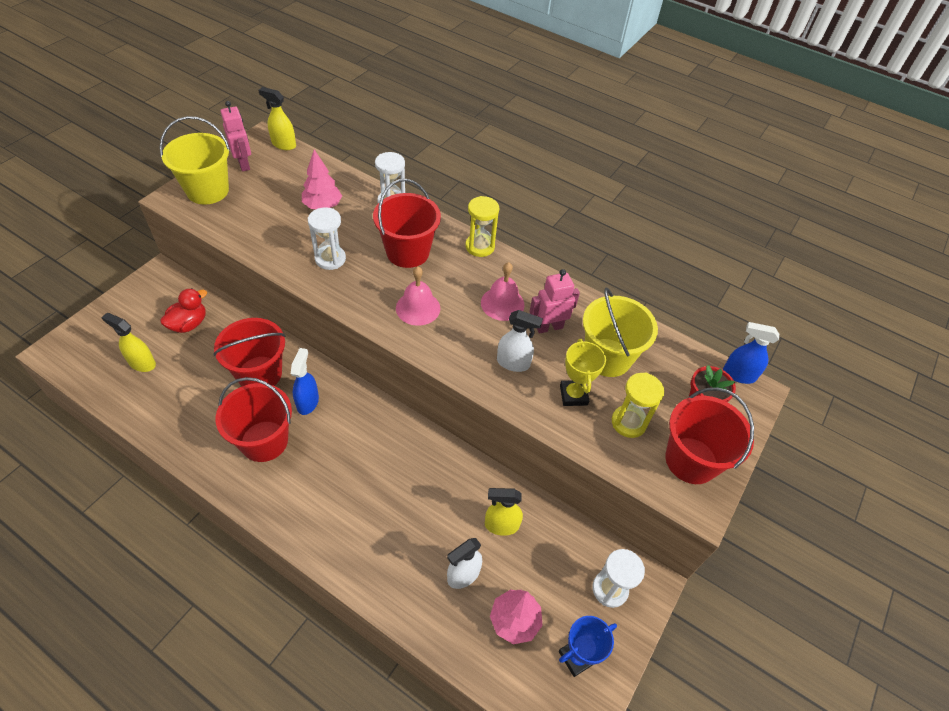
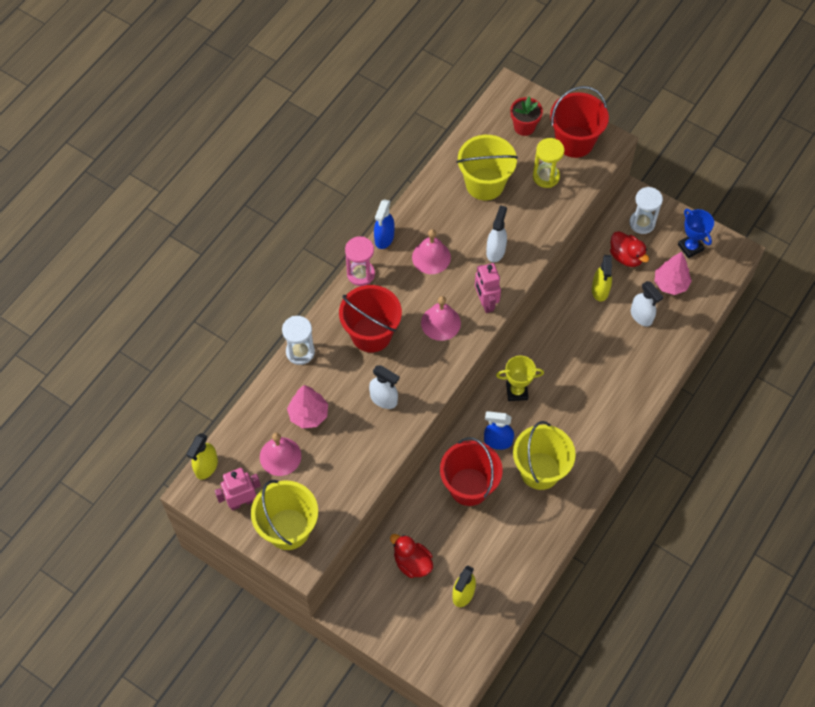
camera: 85 degrees left, 10 degrees up
red bucket [215,377,292,462] -> yellow bucket [513,421,576,490]
white hourglass [308,207,346,270] -> white spray bottle [369,365,400,409]
yellow hourglass [465,196,499,257] -> pink hourglass [345,236,375,286]
pink robot [529,269,580,334] -> pink robot moved to [475,263,501,313]
yellow trophy [560,339,606,406] -> yellow trophy moved to [496,356,544,401]
blue spray bottle [723,322,779,384] -> blue spray bottle moved to [374,199,394,249]
none -> pink bell [260,433,301,476]
none -> red duck [610,231,649,267]

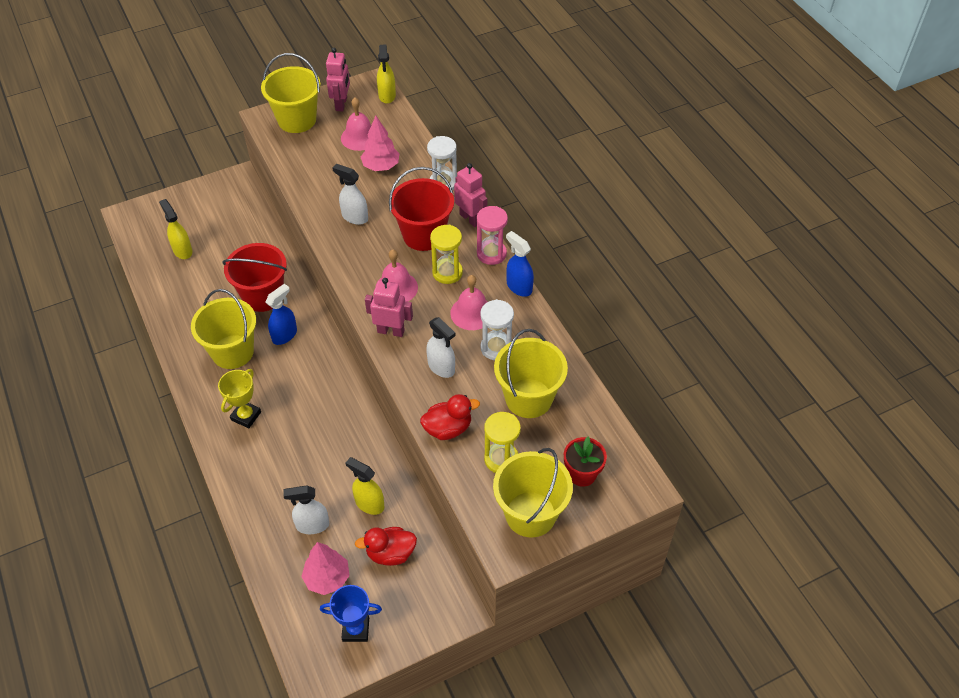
camera: 120 degrees right, 10 degrees down
yellow spray bottle [186,433,218,480] -> yellow spray bottle turned 150 degrees counterclockwise [377,45,396,104]
white spray bottle [369,365,400,409] -> white spray bottle turned 60 degrees clockwise [333,164,368,225]
red duck [390,534,433,578] -> red duck moved to [420,394,480,440]
yellow trophy [496,356,544,401] -> yellow trophy moved to [218,369,261,428]
red bucket [550,86,609,158] -> yellow bucket [493,448,573,538]
white hourglass [629,187,663,234] -> white hourglass moved to [480,299,514,360]
none -> yellow hourglass [430,225,463,284]
none -> pink robot [454,163,487,227]

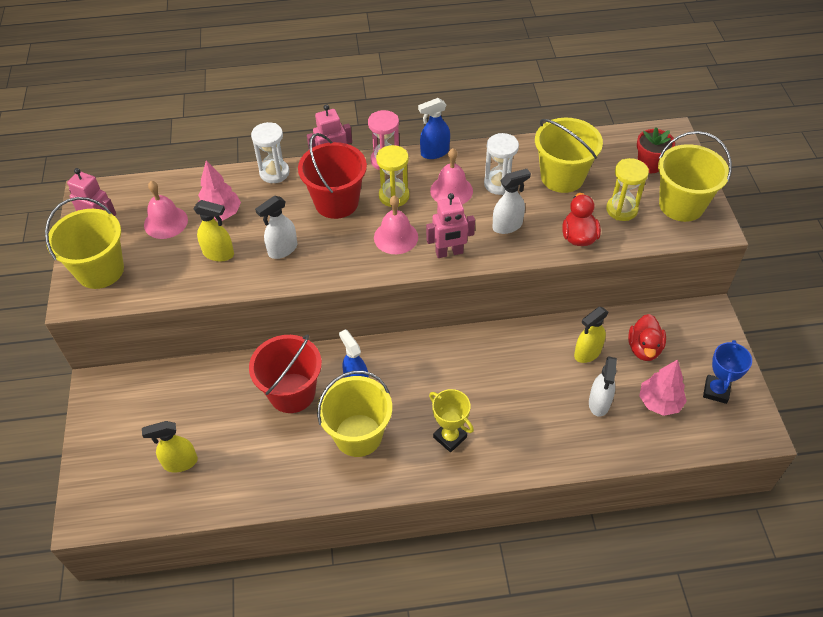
camera: 70 degrees left, 0 degrees up
pink robot [365,278,413,337] -> pink robot turned 135 degrees counterclockwise [426,193,475,258]
yellow spray bottle [377,45,396,104] -> yellow spray bottle moved to [194,200,234,261]

